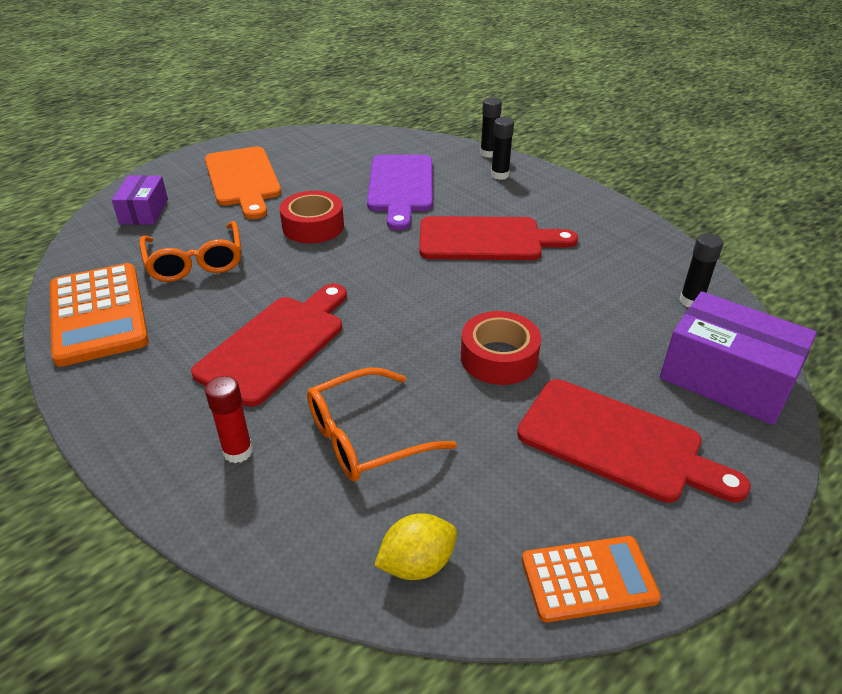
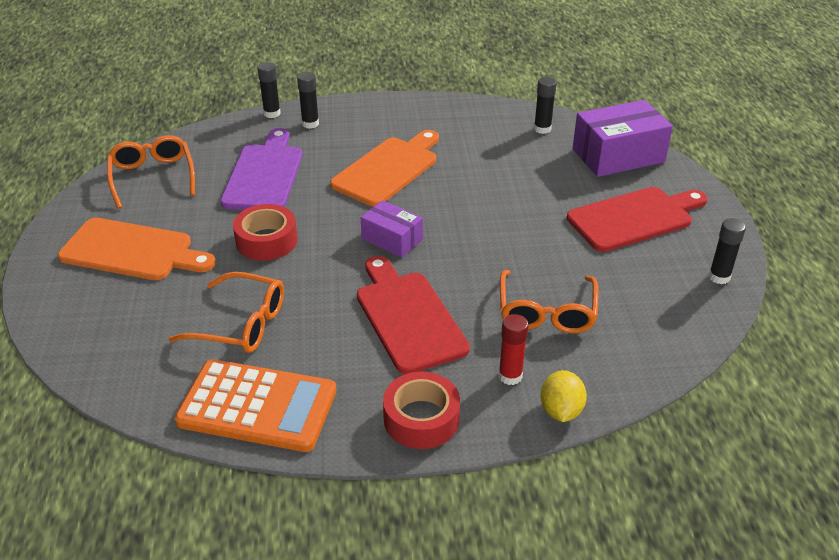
camera: 55 degrees left, 0 degrees up
purple box [112,175,168,225] -> purple box moved to [361,200,423,258]
purple cutting board [367,155,433,230] -> purple cutting board turned 120 degrees counterclockwise [220,128,302,210]
yellow lemon [374,513,457,580] -> yellow lemon moved to [540,370,587,422]
red cutting board [420,216,578,260] -> orange cutting board [330,130,439,206]
red tape [461,311,541,385] -> red tape moved to [383,372,460,449]
orange calculator [522,536,661,622] -> black glue stick [709,218,746,284]
none -> orange glasses [107,135,195,209]

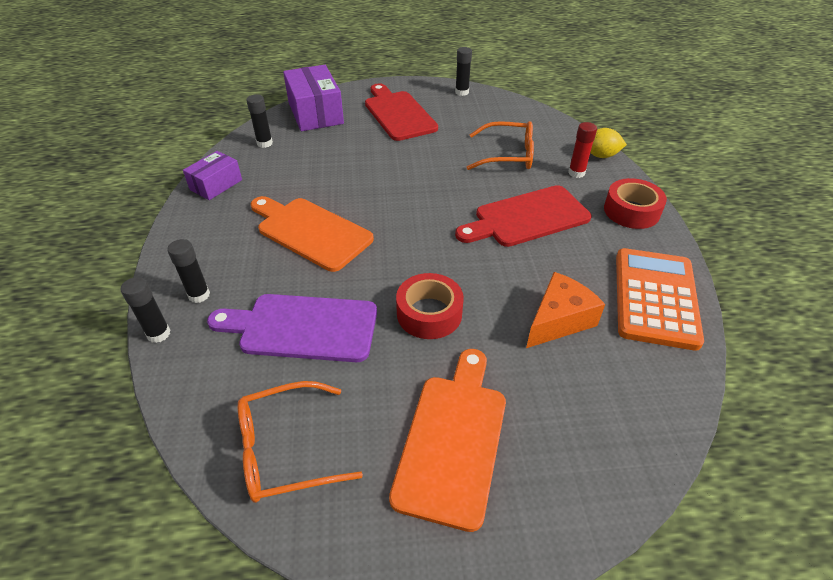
camera: 90 degrees left, 5 degrees up
orange glasses [169,272,284,353] -> orange cheese [526,272,605,348]
purple box [361,200,423,258] -> purple box moved to [183,151,242,200]

